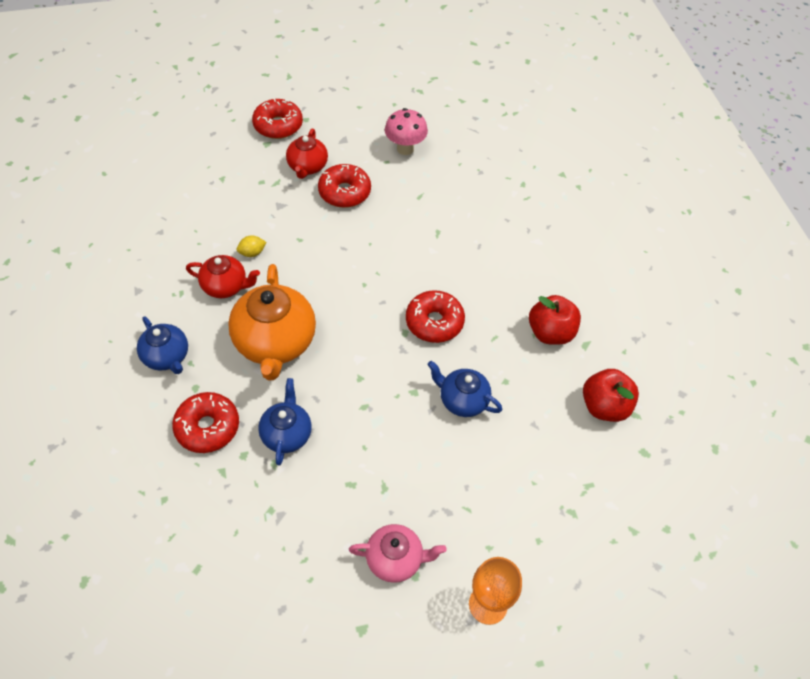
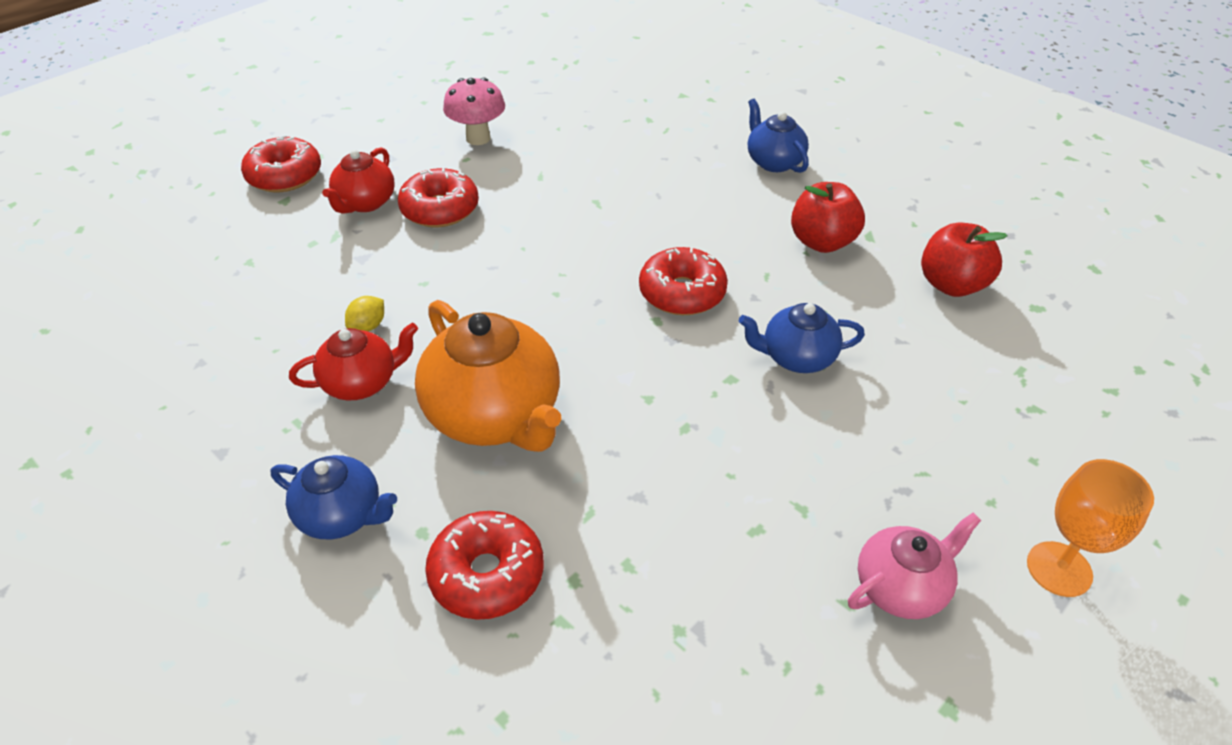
camera: 30 degrees left, 10 degrees down
blue teapot [258,378,312,466] -> blue teapot moved to [748,99,809,173]
red teapot [286,129,328,179] -> red teapot turned 45 degrees clockwise [322,148,395,213]

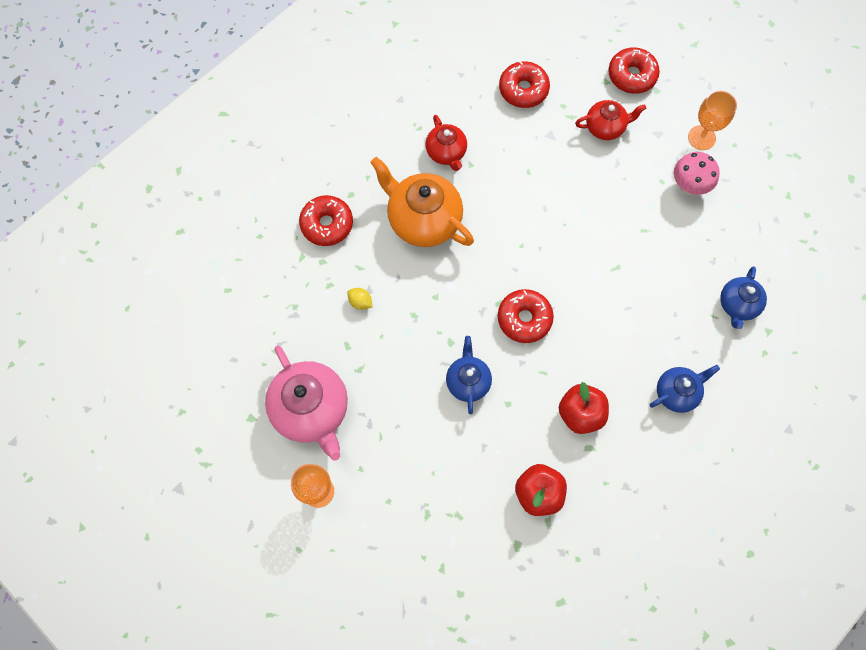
camera: 90 degrees right, 25 degrees up
blue teapot [271,455,397,539] -> blue teapot moved to [720,266,767,329]
red teapot [322,148,395,213] -> red teapot turned 150 degrees clockwise [575,100,646,140]
yellow lemon [345,296,384,331] -> yellow lemon moved to [347,288,373,310]
red donut [398,167,479,227] -> red donut moved to [499,61,550,108]
orange teapot [415,300,562,452] -> orange teapot turned 75 degrees clockwise [370,157,474,247]
pink teapot [848,513,981,619] -> pink teapot [265,346,348,460], size x1.74
none -> orange goblet [688,90,737,150]

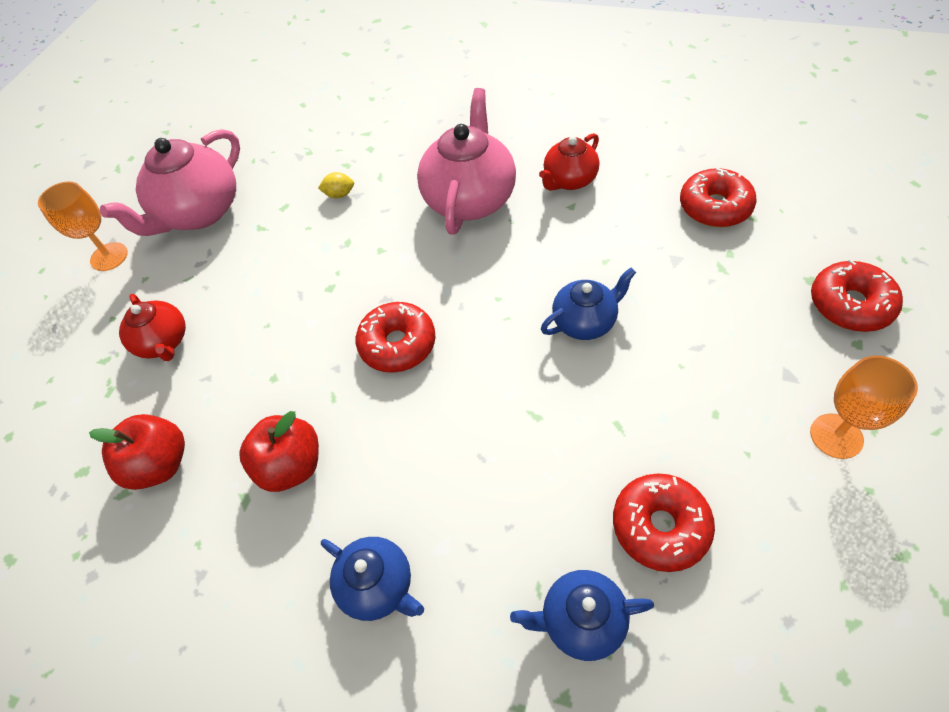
camera: 70 degrees right, 15 degrees down
red donut [299,195,353,246] -> red donut moved to [613,474,715,572]
yellow lemon [347,288,373,310] -> yellow lemon turned 75 degrees clockwise [318,172,354,198]
orange teapot [370,157,474,247] -> pink teapot [417,88,516,235]
blue teapot [446,336,492,414] -> blue teapot moved to [541,267,636,340]
red teapot [575,100,646,140] -> red teapot moved to [119,294,186,361]
pink mushroom [674,152,720,195] -> none

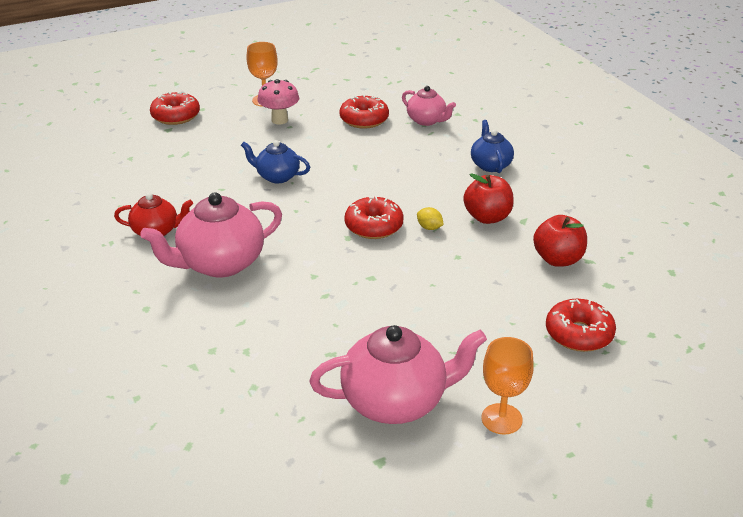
camera: 140 degrees left, 20 degrees down
red teapot [119,294,186,361] -> none
yellow lemon [318,172,354,198] -> yellow lemon moved to [417,207,444,230]
blue teapot [510,570,654,661] -> pink teapot [402,86,456,126]
red donut [680,168,757,227] -> red donut moved to [546,299,616,352]
none -> pink mushroom [257,79,299,125]

